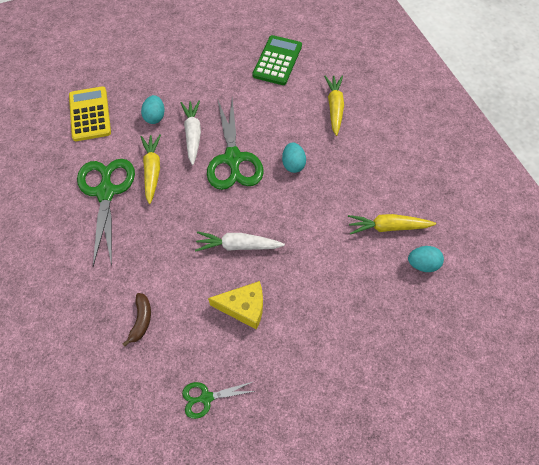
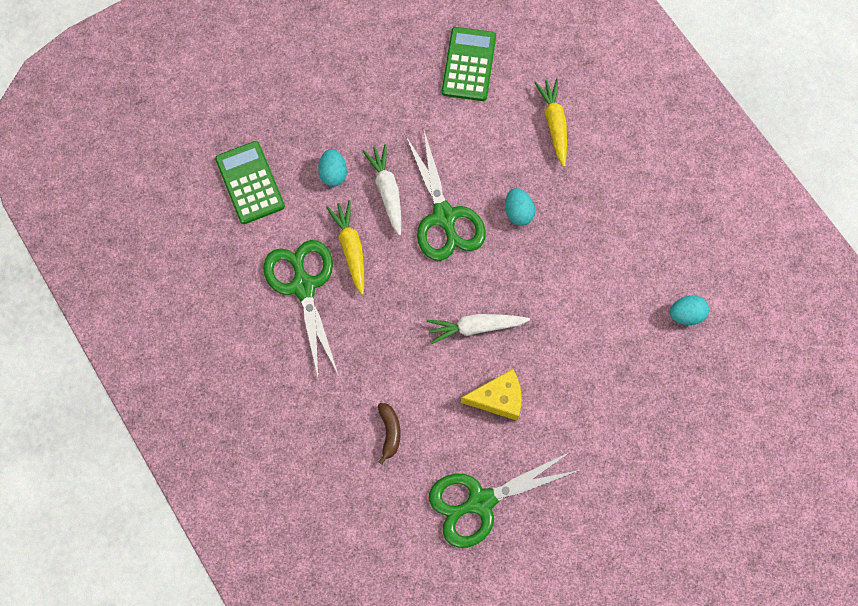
camera: 10 degrees left, 10 degrees up
yellow calculator [69,86,111,141] -> green calculator [215,141,285,224]
green scissors [182,381,255,419] -> green scissors [429,451,580,548], size x1.98
yellow carrot [348,214,436,235] -> none

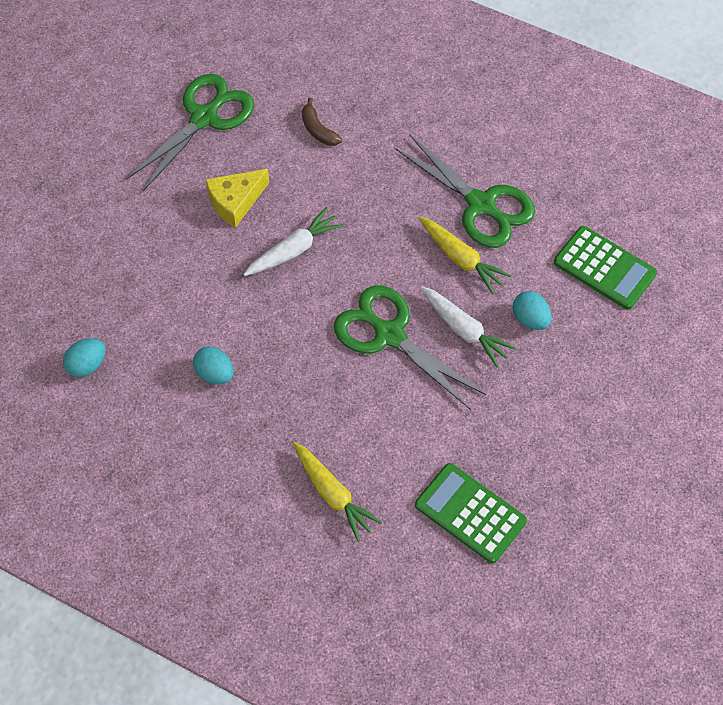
camera: 150 degrees right, 10 degrees down
green calculator [442,27,496,101] -> green calculator turned 150 degrees clockwise [415,463,527,563]
turquoise egg [505,188,535,226] -> turquoise egg moved to [193,346,233,384]

